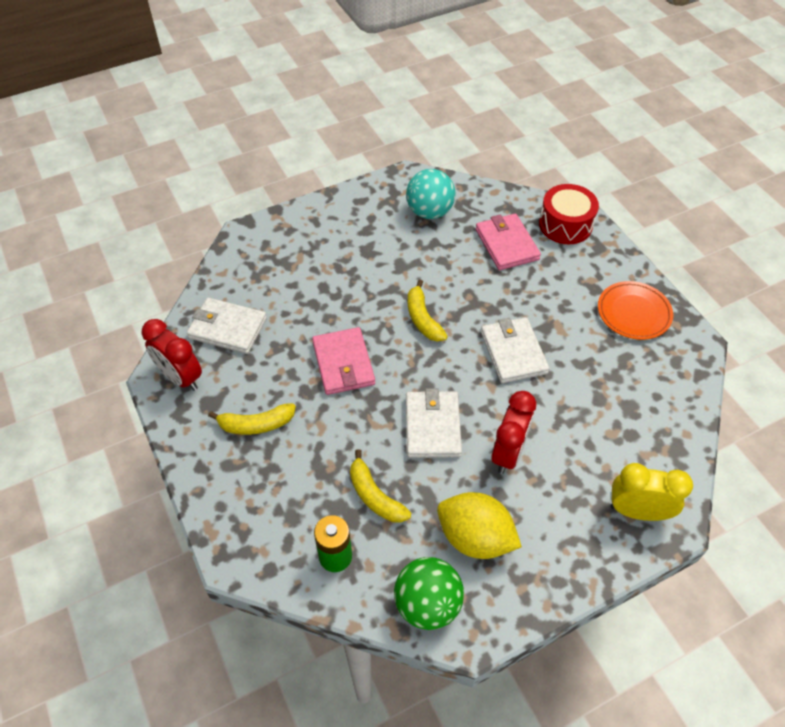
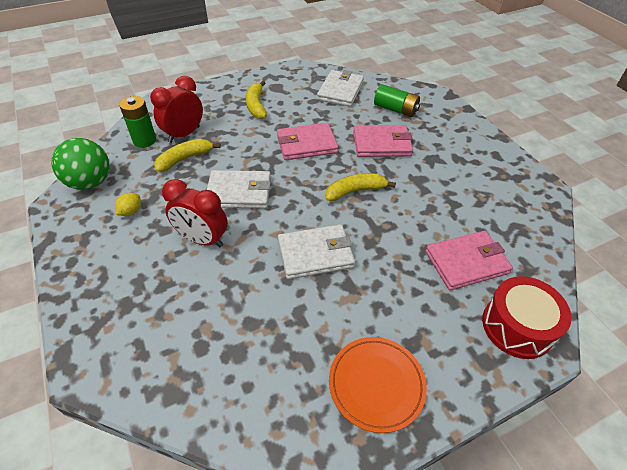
camera: 90 degrees right, 5 degrees down
red clock [142,319,202,391] -> red clock moved to [150,76,203,143]
turquoise ball [406,169,456,219] -> none
yellow lemon [437,492,522,559] -> yellow lemon [115,193,141,216], size x0.43
yellow clock [611,463,693,521] -> none
none -> pink wallet [353,125,413,157]
none -> green battery [374,84,420,117]

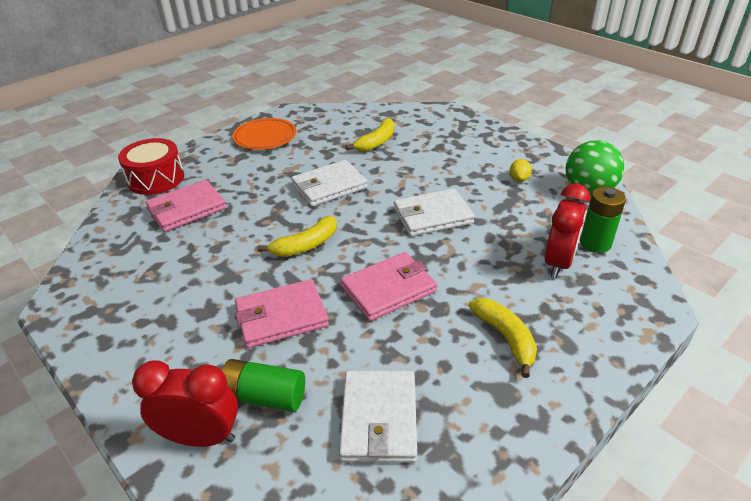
camera: 165 degrees right, 10 degrees down
yellow banana [154,139,221,172] -> yellow banana moved to [346,118,395,152]
red clock [162,179,228,247] -> red clock moved to [132,360,238,447]

